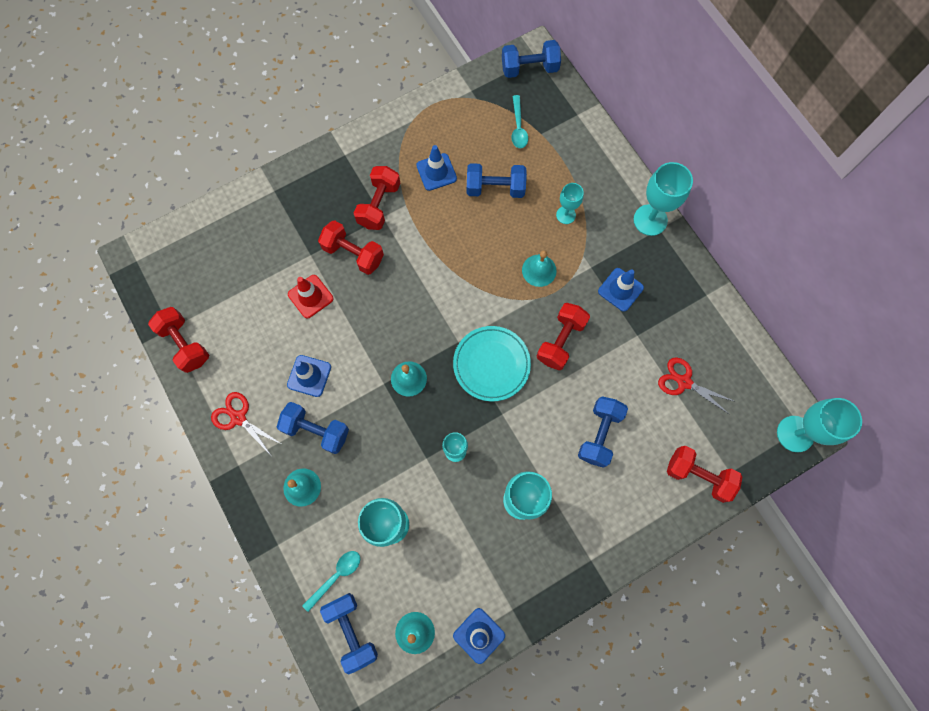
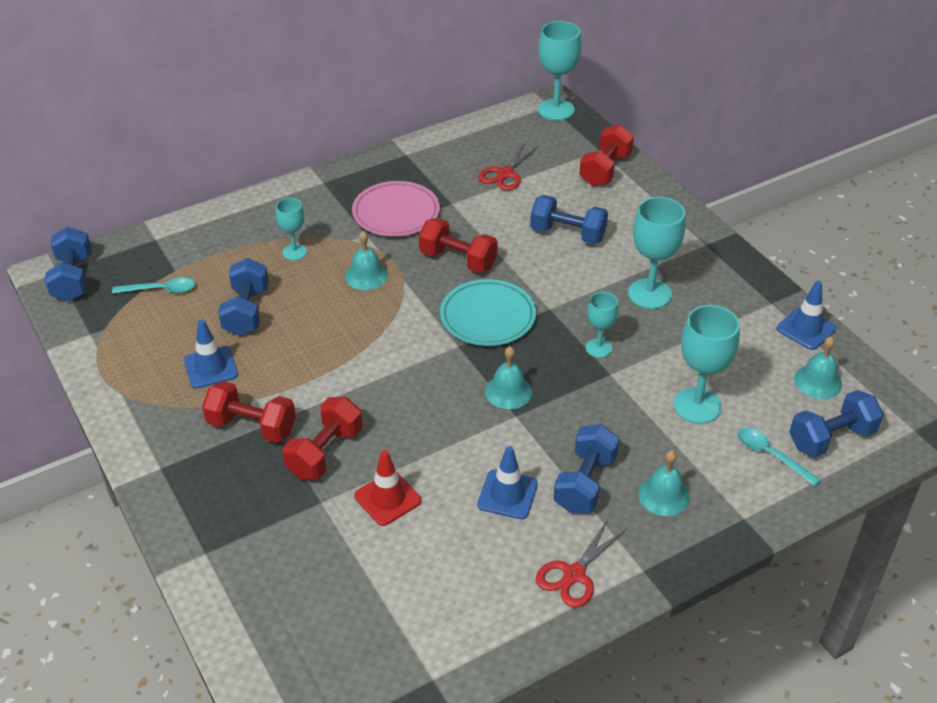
camera: 90 degrees left, 30 degrees down
red dumbbell [148,307,209,373] -> none
blue traffic cone [598,268,644,312] -> pink plate [352,181,440,237]
turquoise goblet [633,162,693,236] -> none

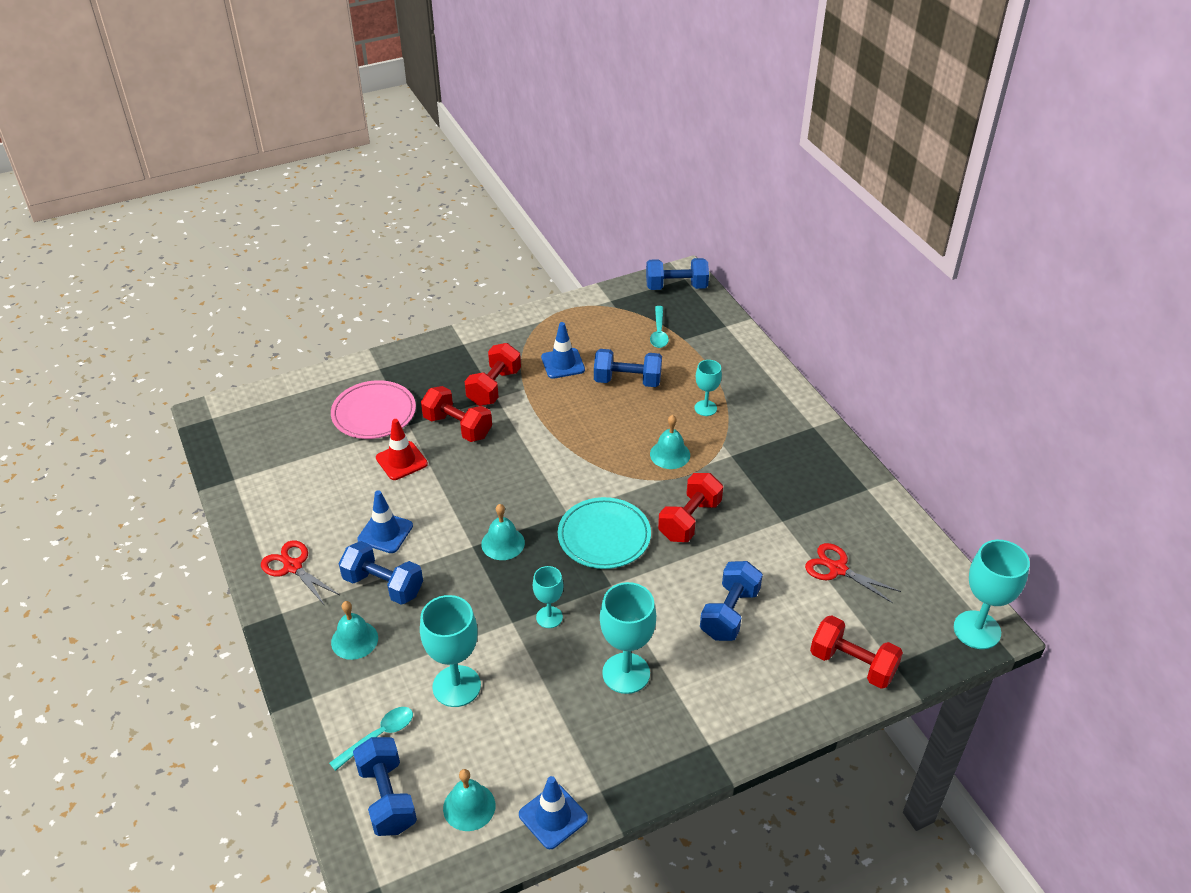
camera: 95 degrees right, 0 degrees up
pink plate [352,181,440,237] -> pink plate moved to [331,380,416,439]

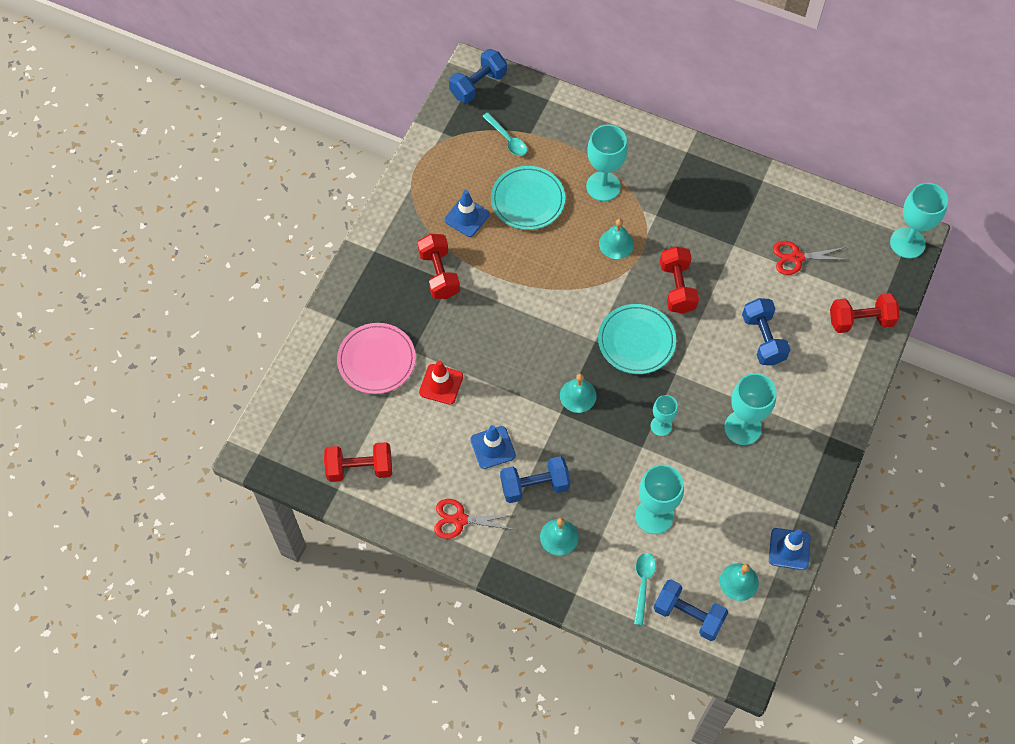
camera: 40 degrees left, 20 degrees up
red dumbbell [421,386,492,442] -> red dumbbell moved to [324,442,392,482]
blue dumbbell [594,349,662,387] -> turquoise plate [491,166,565,230]
turquoise goblet [694,360,722,416] -> turquoise goblet [586,125,628,201], size x1.72

